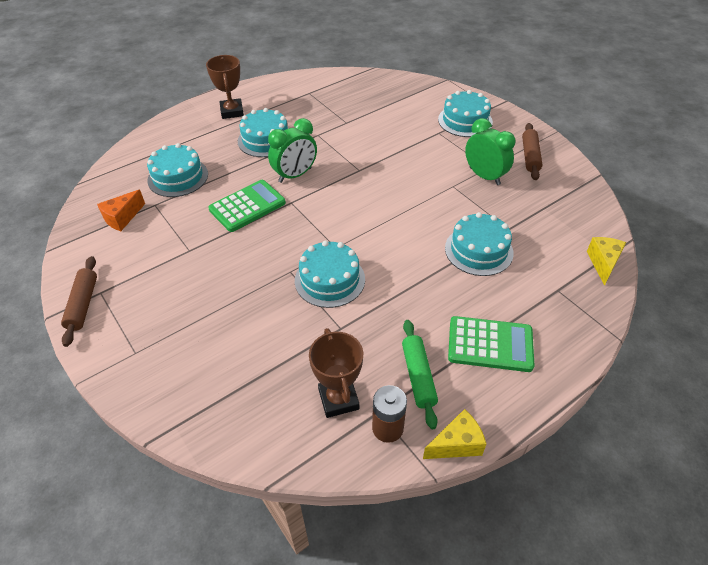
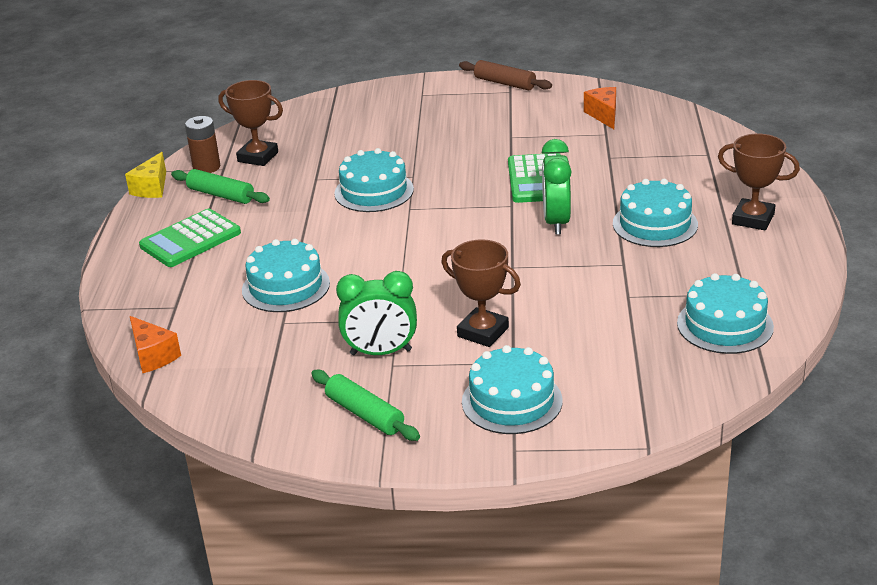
camera: 130 degrees right, 15 degrees down
turquoise cake [147,143,208,197] -> turquoise cake moved to [677,273,774,354]
brown rolling pin [522,123,542,180] -> green rolling pin [311,370,420,441]
yellow cheese [587,237,626,286] -> orange cheese [130,316,181,373]
none -> brown trophy [441,239,521,347]

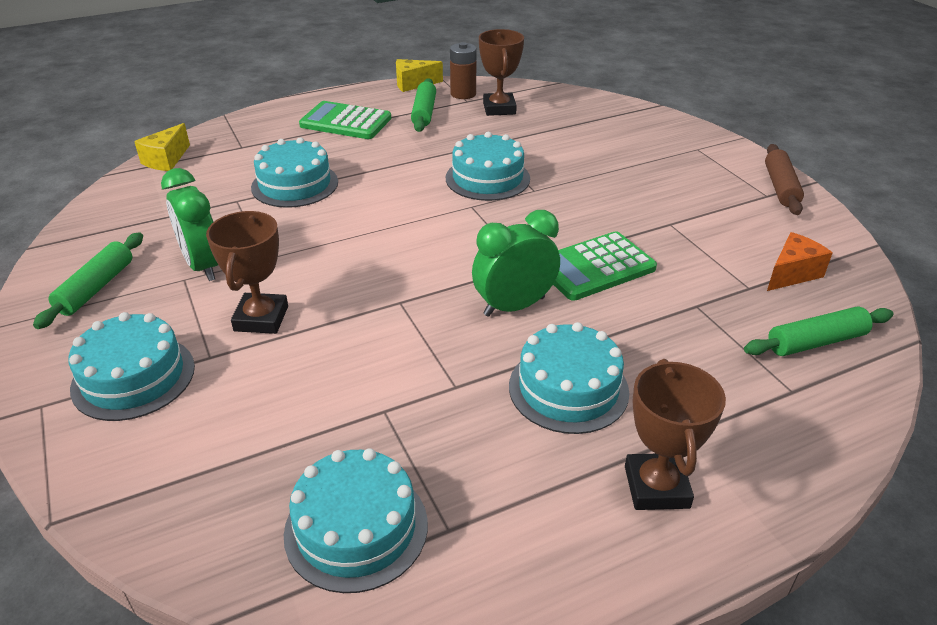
camera: 60 degrees right, 5 degrees up
orange cheese [130,316,181,373] -> yellow cheese [134,123,190,171]
none -> green rolling pin [744,307,893,356]

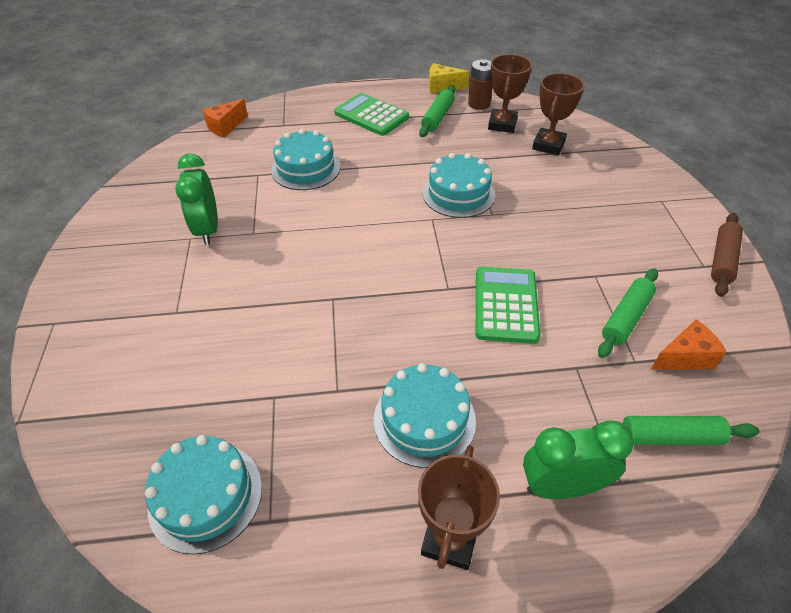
camera: 20 degrees right, 10 degrees up
green rolling pin [33,232,143,329] -> green rolling pin moved to [598,268,658,358]
turquoise cake [69,312,195,421] -> none
yellow cheese [134,123,190,171] -> orange cheese [202,99,248,138]
brown trophy [206,211,288,334] -> brown trophy moved to [532,73,584,155]
green clock [472,210,560,317] -> green clock moved to [523,421,634,499]
green calculator [553,231,657,301] -> green calculator turned 105 degrees clockwise [476,267,540,344]

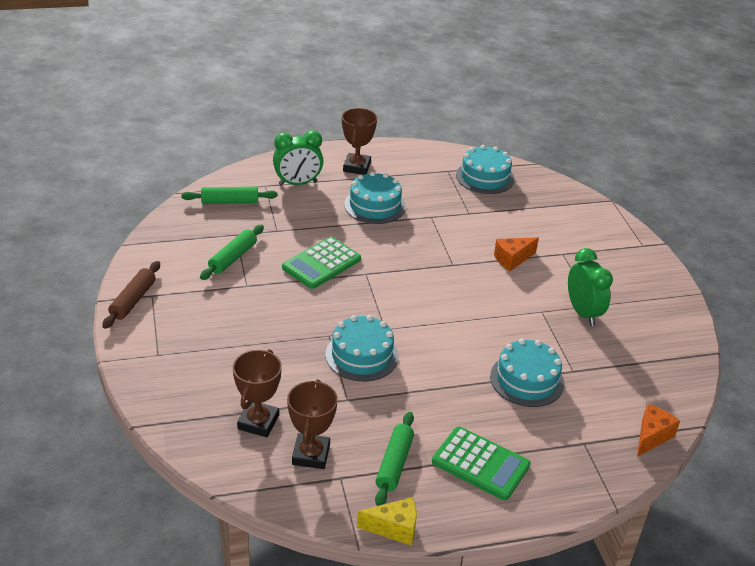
camera: 170 degrees right, 10 degrees down
brown battery [468,59,492,110] -> none
green calculator [476,267,540,344] -> green calculator turned 45 degrees clockwise [282,237,361,289]
orange cheese [650,319,727,370] -> orange cheese moved to [494,237,539,271]

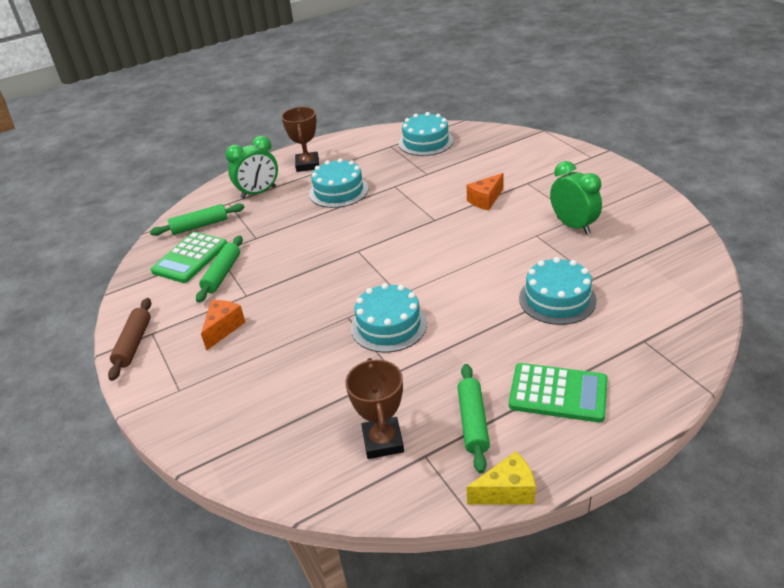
camera: 10 degrees left, 0 degrees up
brown trophy [233,349,282,437] -> none
green calculator [282,237,361,289] -> green calculator moved to [151,232,227,283]
orange cheese [637,404,680,457] -> orange cheese moved to [201,300,245,350]

